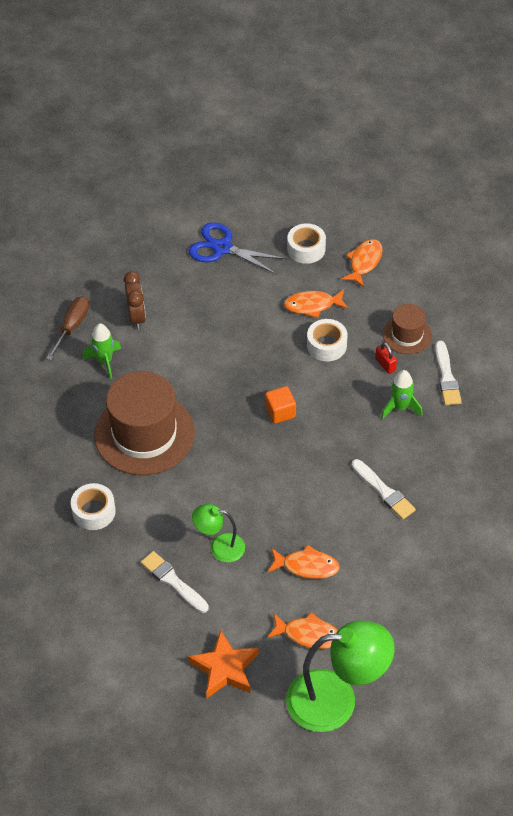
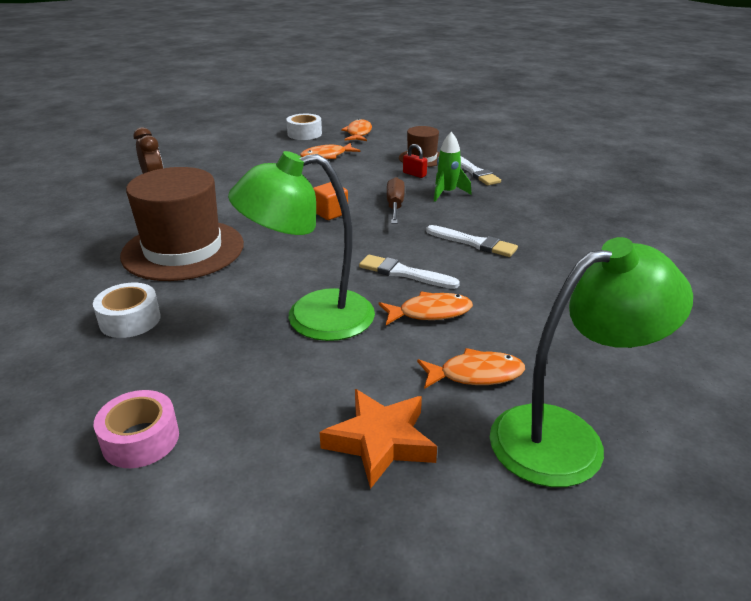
camera: 20 degrees left, 20 degrees down
brown screwdriver [46,296,89,360] -> brown screwdriver moved to [387,177,405,224]
green rocket [83,323,121,379] -> none
white brush [141,551,209,613] -> white brush moved to [359,255,460,289]
blue scissors [189,222,287,275] -> none
green lamp [192,504,245,562] -> green lamp [228,151,375,341], size x1.87
white tape [307,319,347,361] -> none
none -> pink tape [94,390,179,468]

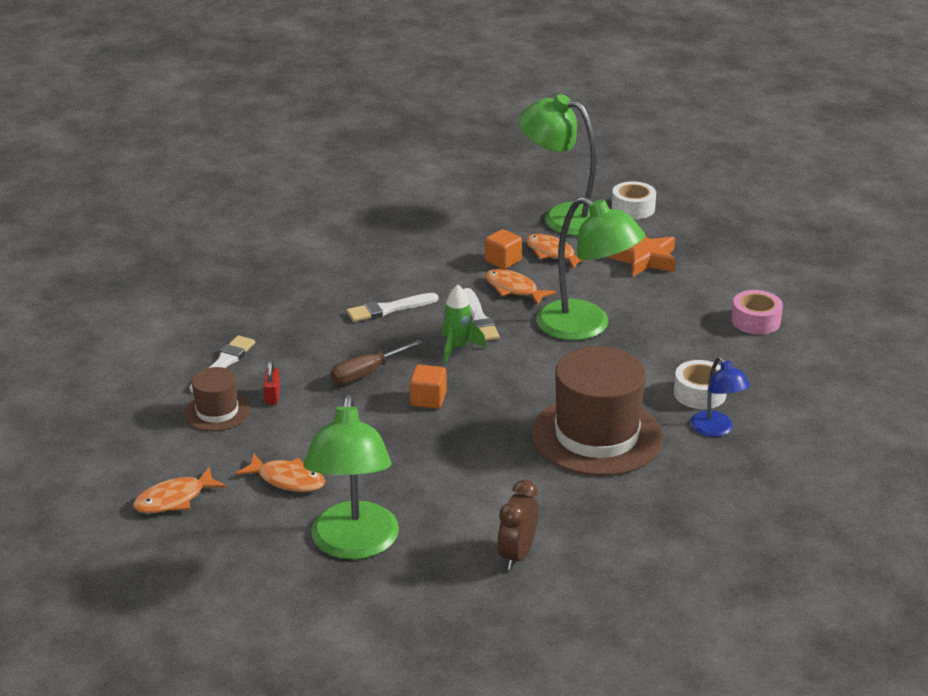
camera: 130 degrees left, 0 degrees up
white tape [286,114,322,140] -> white tape moved to [612,181,656,219]
white brush [426,225,518,257] -> white brush turned 105 degrees counterclockwise [346,293,438,322]
green rocket [434,132,472,202] -> green rocket moved to [441,284,486,363]
none -> green lamp [304,395,399,560]
none -> orange cube [485,229,522,269]
none -> blue lamp [690,357,750,437]

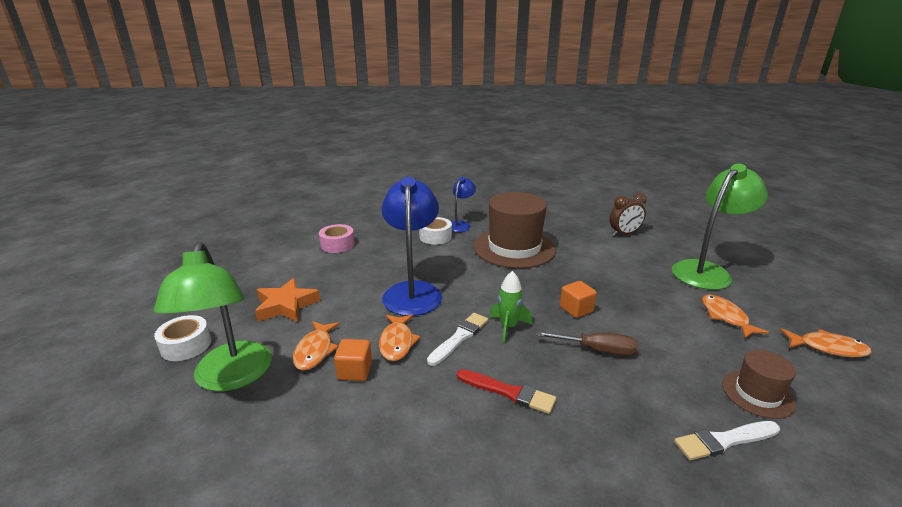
camera: 130 degrees left, 5 degrees down
red padlock [263,360,280,405] -> none
white brush [346,293,438,322] -> red brush [457,369,556,414]
green lamp [536,197,645,340] -> blue lamp [382,177,442,316]

